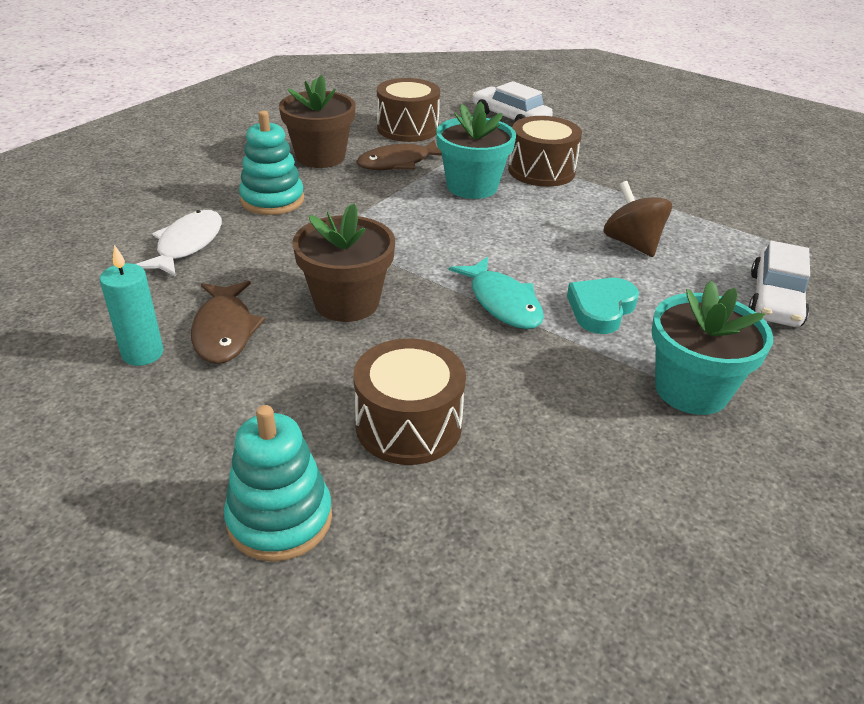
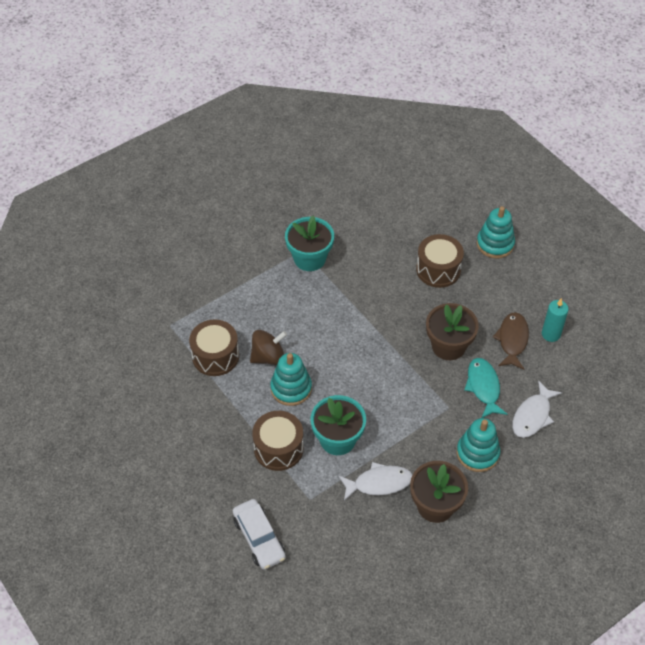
camera: 160 degrees left, 15 degrees up
brown fish [356,140,442,170] -> white fish [338,462,412,501]
brown drum [377,78,440,142] -> brown drum moved to [189,320,239,376]
turquoise fish [449,257,544,329] -> turquoise fish moved to [464,358,507,418]
turquoise heart [567,278,639,334] -> none
brown spinning top [604,181,672,257] -> brown spinning top turned 105 degrees counterclockwise [250,330,287,365]
white car [749,241,810,327] -> none
none -> turquoise stacking toy [270,353,312,406]

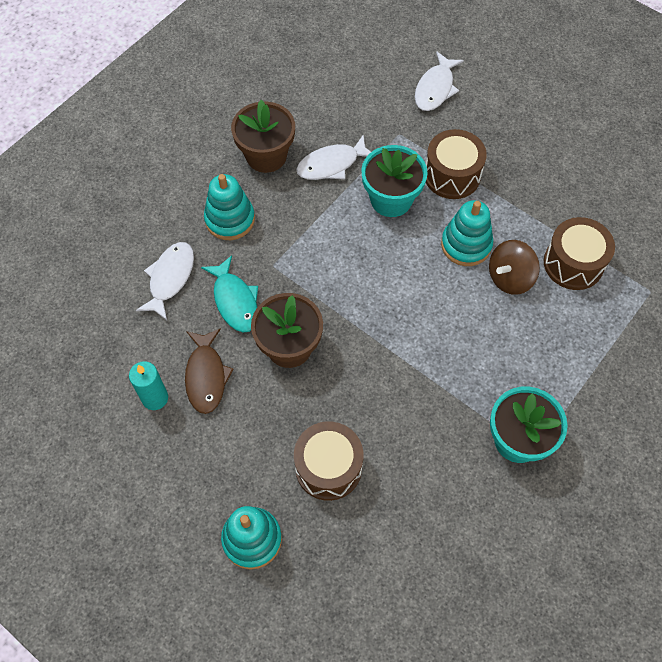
camera: 165 degrees right, 10 degrees up
white car [233,499,286,570] -> white fish [415,51,464,111]

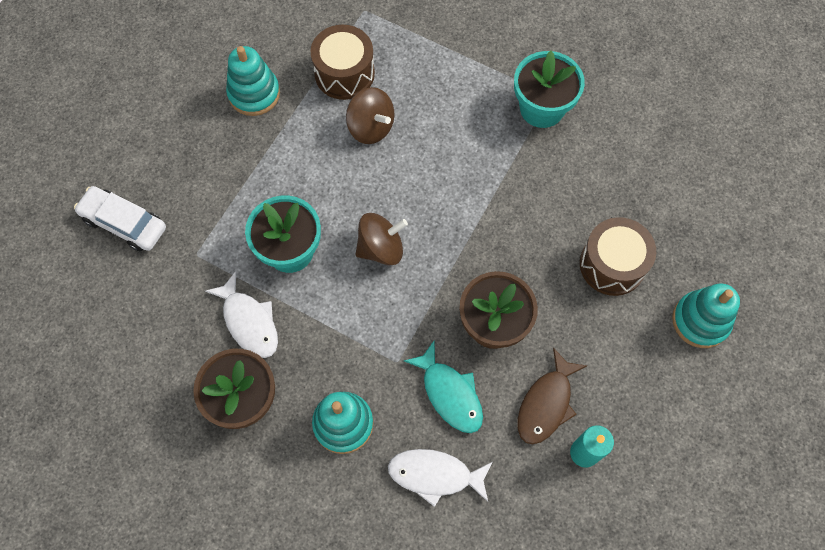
camera: 100 degrees left, 5 degrees up
brown fish [185,328,234,414] -> brown fish turned 135 degrees clockwise [517,348,587,444]
turquoise fish [201,255,258,333] -> turquoise fish turned 90 degrees clockwise [404,341,483,433]
white fish [415,51,464,111] -> white car [74,186,166,252]
brown drum [426,129,487,199] -> none
turquoise stacking toy [441,200,493,266] -> turquoise stacking toy moved to [226,46,280,116]
none -> brown spinning top [355,213,408,265]

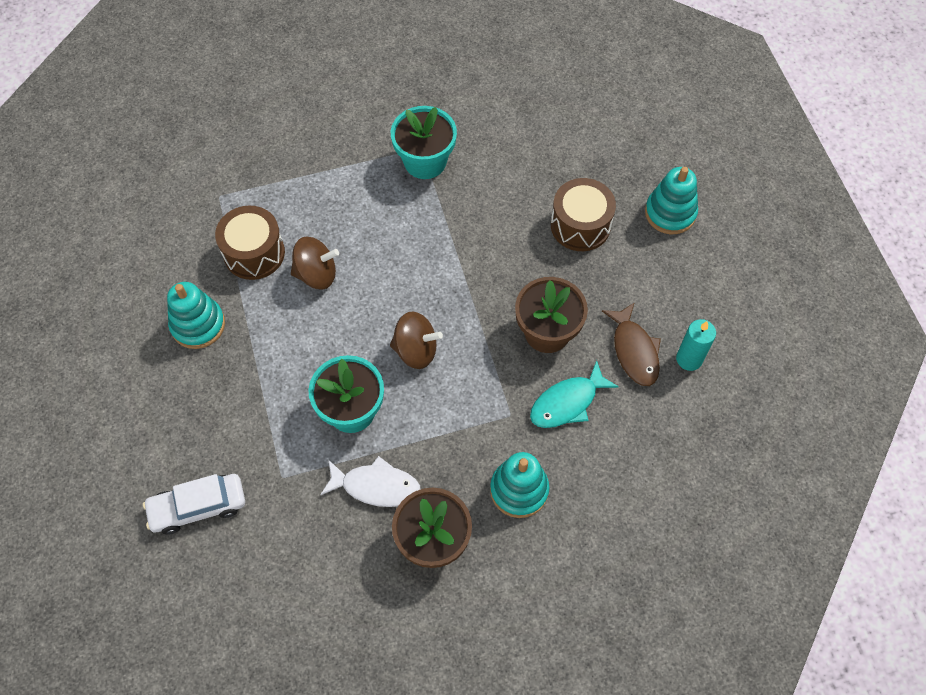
camera: 45 degrees left, 5 degrees down
brown spinning top [355,213,408,265] -> brown spinning top turned 75 degrees clockwise [390,312,443,369]
white fish [388,449,493,507] -> none
turquoise fish [404,341,483,433] -> turquoise fish turned 135 degrees clockwise [530,360,619,428]

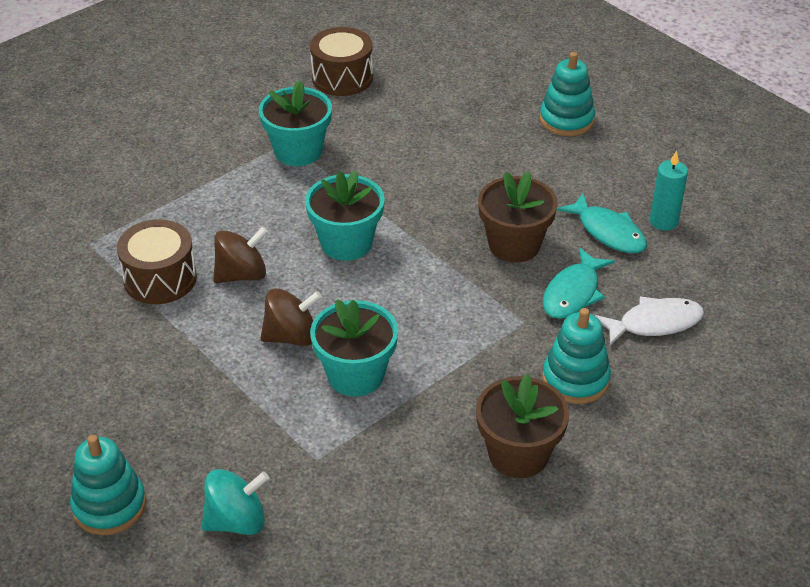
camera: 25 degrees left, 20 degrees down
white car [143,474,245,534] -> turquoise spinning top [202,469,269,535]
turquoise stacking toy [167,282,225,349] -> turquoise stacking toy moved to [70,435,146,535]
white fish [320,456,421,507] -> white fish moved to [595,296,704,346]
brown spinning top [390,312,443,369] -> brown spinning top moved to [260,288,322,346]
brown drum [551,178,616,251] -> brown drum moved to [310,27,373,96]
brown fish [602,302,661,386] -> turquoise fish [557,193,647,253]
none -> turquoise flower pot [305,170,385,261]

